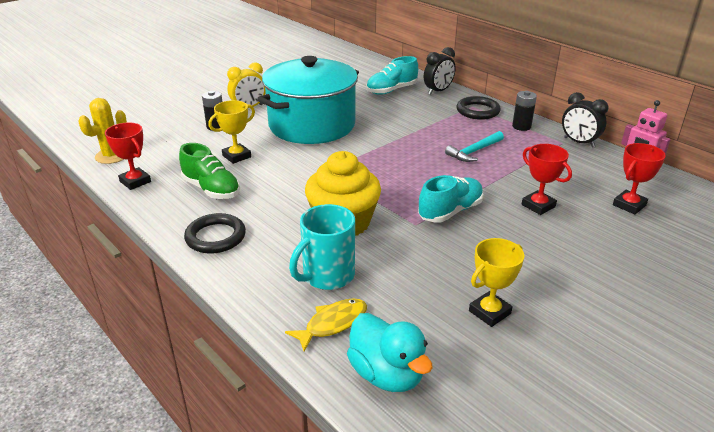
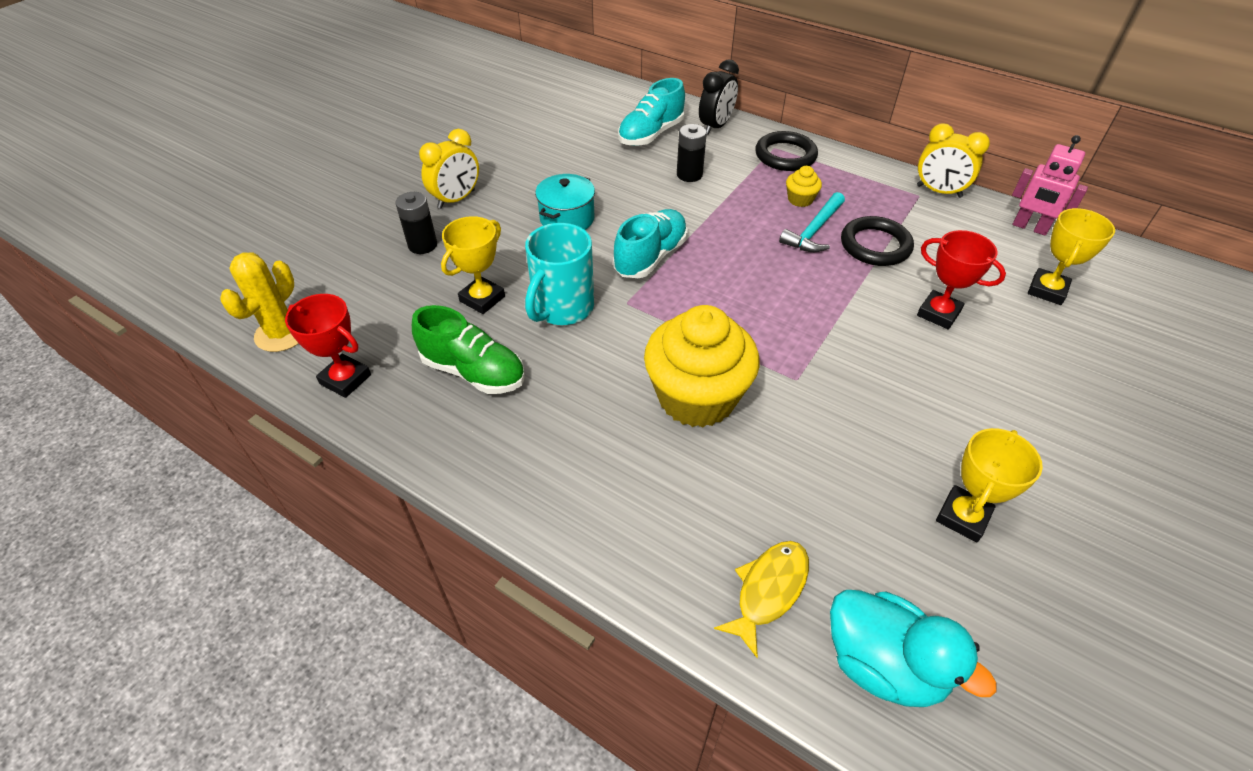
camera: 15 degrees left, 15 degrees up
black ring [184,213,246,254] -> black ring moved to [841,216,914,266]
turquoise pot [257,56,359,144] -> turquoise pot [535,174,595,230], size x0.42
turquoise mug [289,204,355,290] -> turquoise mug moved to [525,223,594,325]
turquoise shoe [418,175,484,223] -> turquoise shoe moved to [613,209,688,278]
black battery [512,91,537,131] -> black battery moved to [677,124,707,182]
black clock [562,92,609,148] -> yellow clock [917,123,990,198]
red trophy [613,143,666,214] -> yellow trophy [1028,208,1115,305]
none -> yellow cupcake [786,166,822,207]

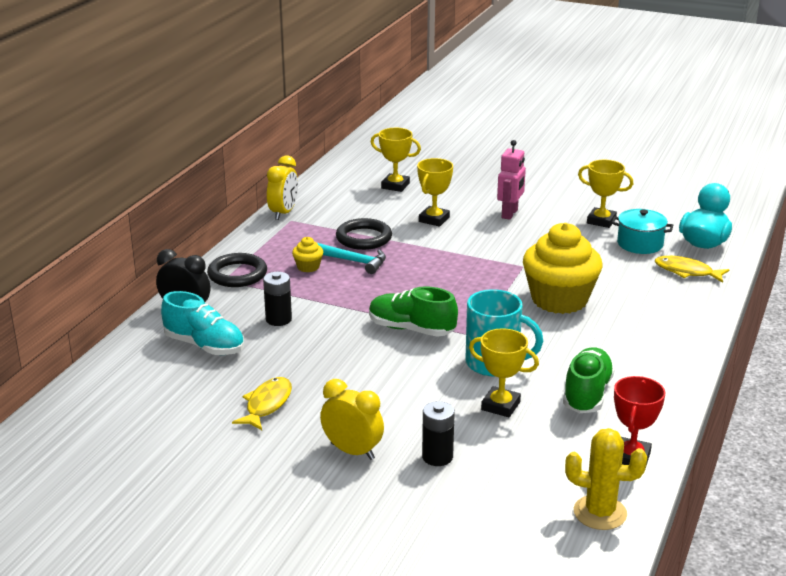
camera: 100 degrees left, 20 degrees down
turquoise pot [535,174,595,230] -> turquoise pot moved to [612,209,673,254]
turquoise shoe [613,209,688,278] -> green shoe [369,286,458,337]
red trophy [917,230,1006,329] -> yellow trophy [417,158,453,227]
pink robot [1012,135,1088,236] -> pink robot moved to [497,140,526,220]
none -> yellow fish [232,377,292,430]

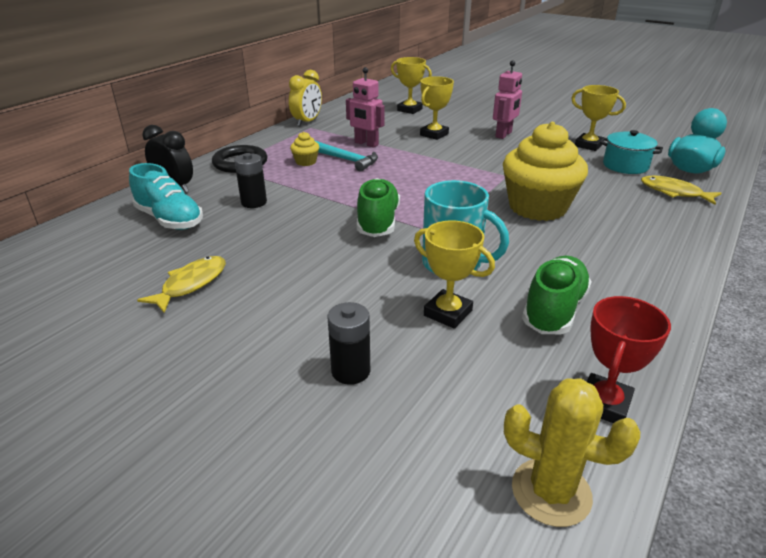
camera: 10 degrees right, 5 degrees up
yellow clock [320,379,384,460] -> none
black ring [336,218,392,250] -> pink robot [346,67,385,148]
green shoe [369,286,458,337] -> green shoe turned 60 degrees clockwise [357,178,400,237]

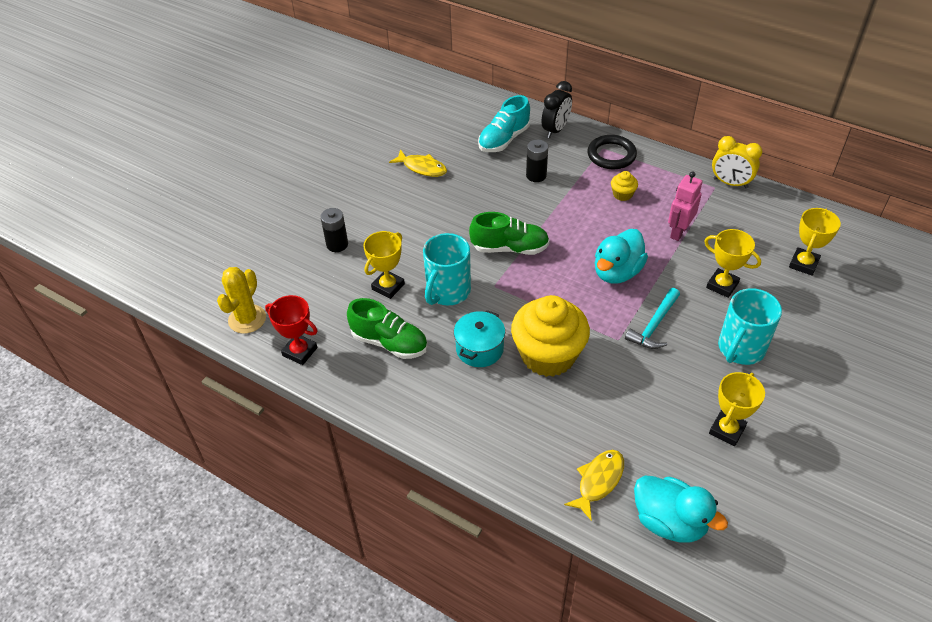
camera: 90 degrees right, 15 degrees up
turquoise hammer [316,141,378,172] -> turquoise hammer moved to [625,288,680,349]
pink robot [493,60,522,139] -> turquoise mug [718,288,782,365]
turquoise pot [600,130,663,174] -> turquoise pot moved to [454,310,505,367]
none -> turquoise duck [595,229,648,284]

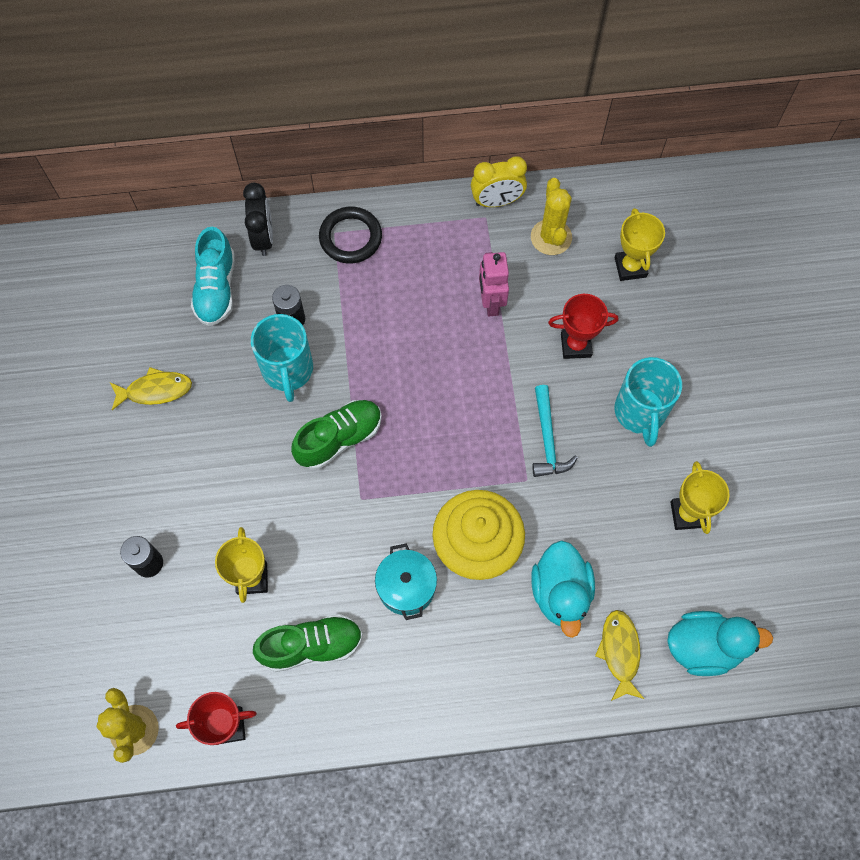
camera: 40 degrees left, 20 degrees up
turquoise mug [423,233,471,306] -> turquoise mug moved to [251,314,313,402]
turquoise duck [595,229,648,284] -> turquoise duck moved to [531,540,595,638]
yellow cupcake [611,171,638,201] -> none
yellow trophy [704,229,761,298] -> red trophy [548,294,618,359]
none -> yellow cactus [531,178,572,255]

